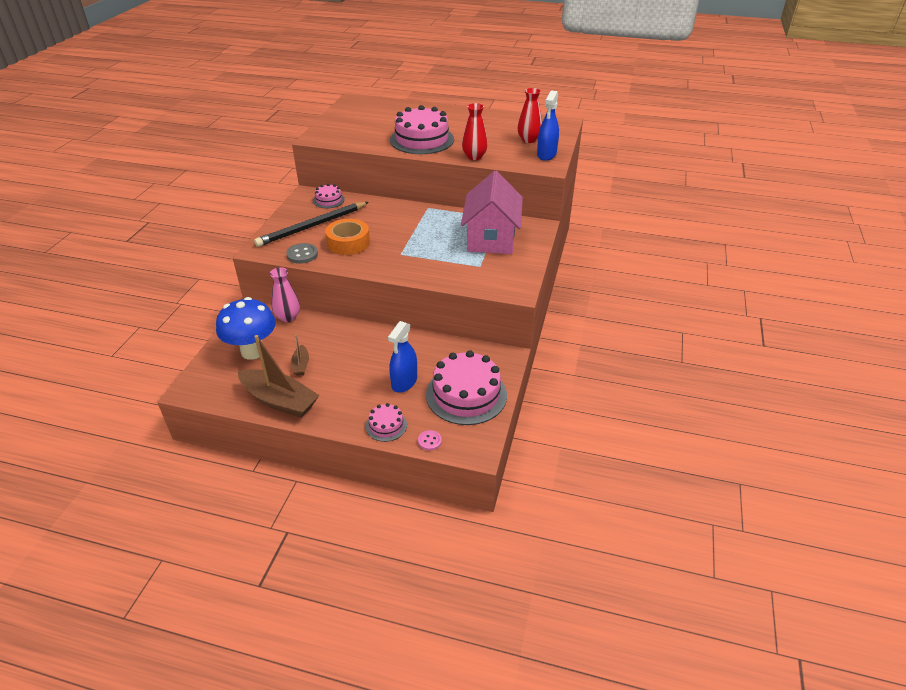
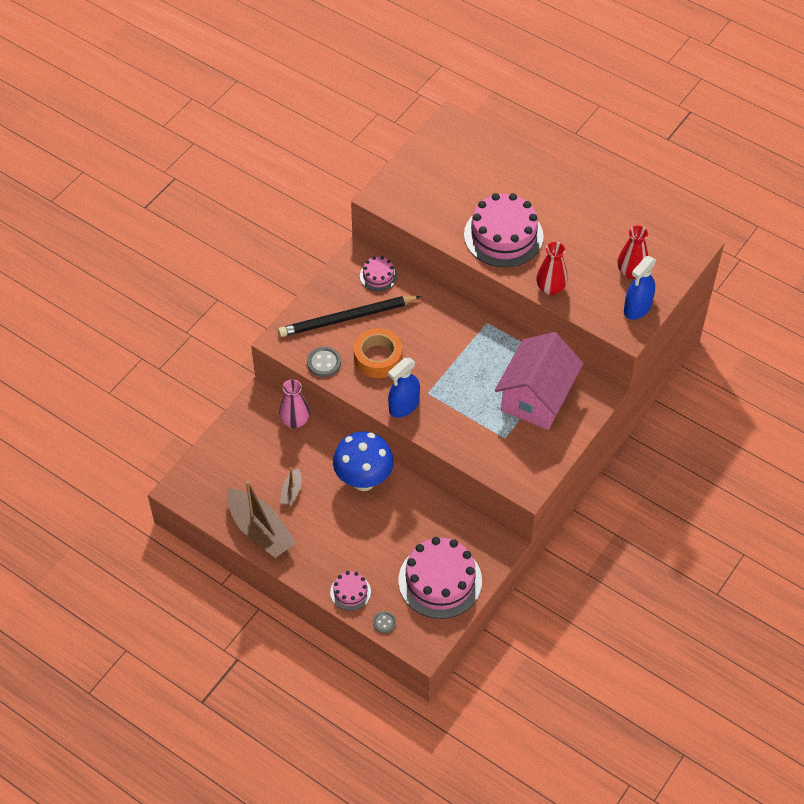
camera: 20 degrees right, 15 degrees up
blue mushroom [216,297,276,360] -> blue mushroom moved to [333,432,394,491]
blue spray bottle [388,321,417,393] -> blue spray bottle moved to [388,358,420,418]
pink button [418,430,442,451] -> grey button [373,611,396,633]

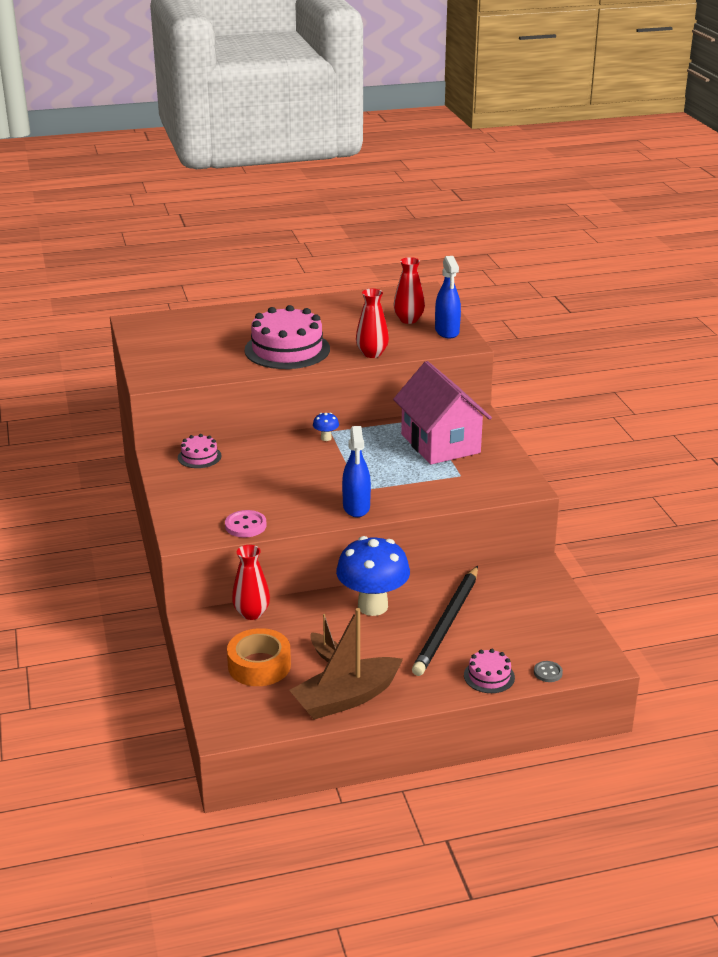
camera: 50 degrees left, 25 degrees down
brown boat [227,481,296,558] -> brown boat turned 150 degrees clockwise [289,608,403,720]
black pencil [278,296,421,337] -> black pencil moved to [412,566,478,676]
pink vase [279,379,310,428] -> red vase [232,545,270,620]
grey button [307,347,341,377] -> pink button [225,510,267,537]
orange tape [354,328,402,378] -> orange tape moved to [227,628,291,686]
pink cake [398,537,482,619] -> none
none -> blue mushroom [313,413,339,441]

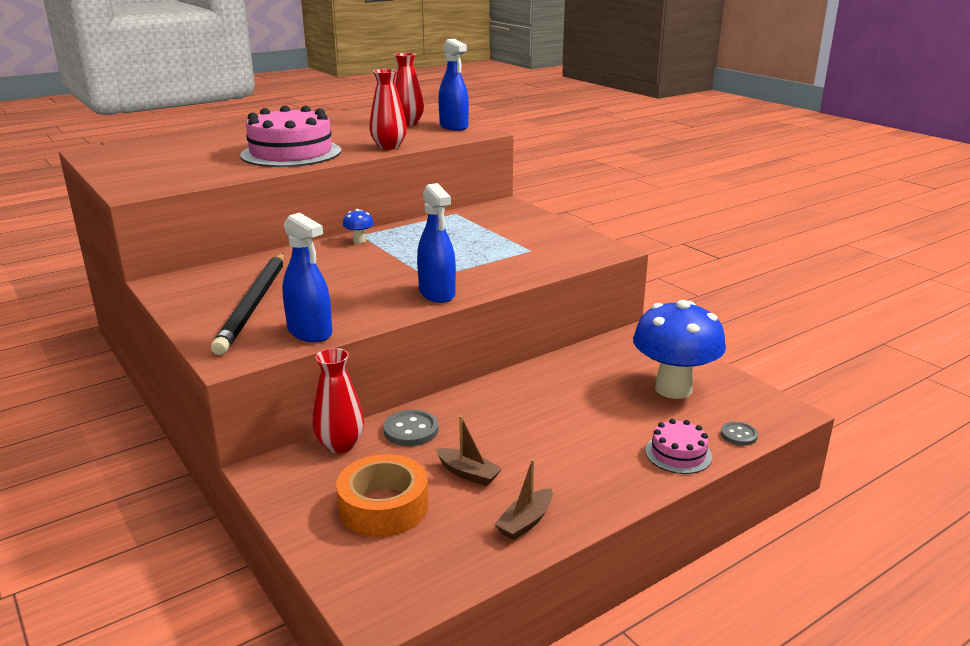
camera: 20 degrees left, 5 degrees down
pink cake [178,434,222,468] -> none
pink button [225,510,267,537] -> blue spray bottle [282,212,332,342]
brown boat [289,608,403,720] -> brown boat [494,459,553,540], size x0.47
blue mushroom [336,536,410,616] -> blue mushroom moved to [633,300,726,399]
pink house [393,361,492,464] -> none
black pencil [412,566,478,676] -> black pencil moved to [211,253,284,355]
none -> grey button [383,410,438,446]

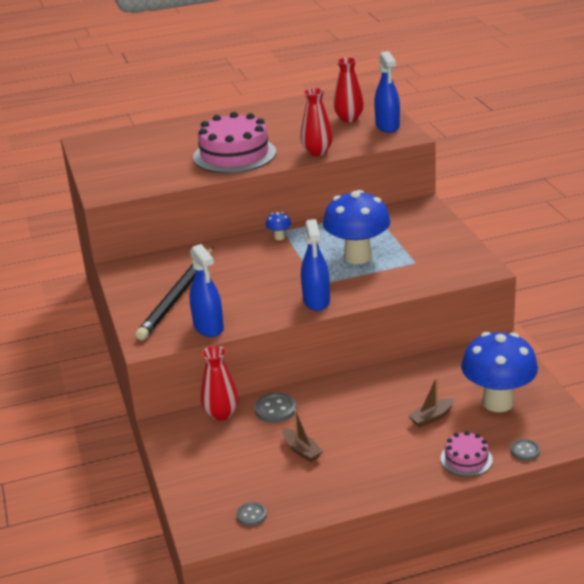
camera: 20 degrees right, 5 degrees up
orange tape [336,454,429,537] -> none
brown boat [494,459,553,540] -> brown boat moved to [408,377,454,427]
none -> grey button [236,502,267,526]
none -> blue mushroom [323,190,391,264]

